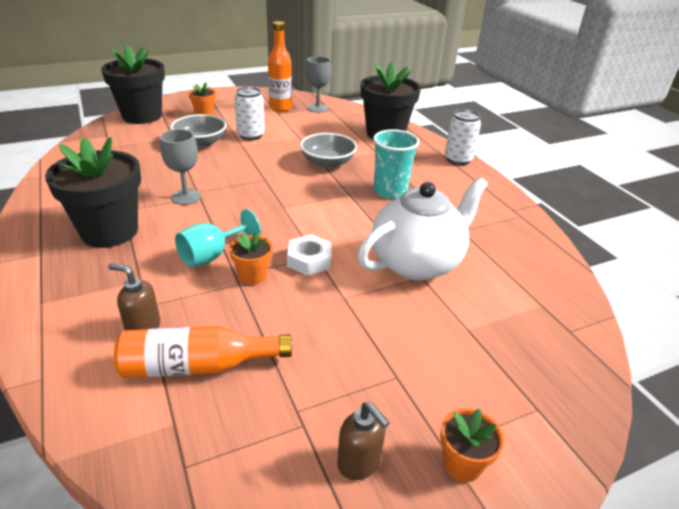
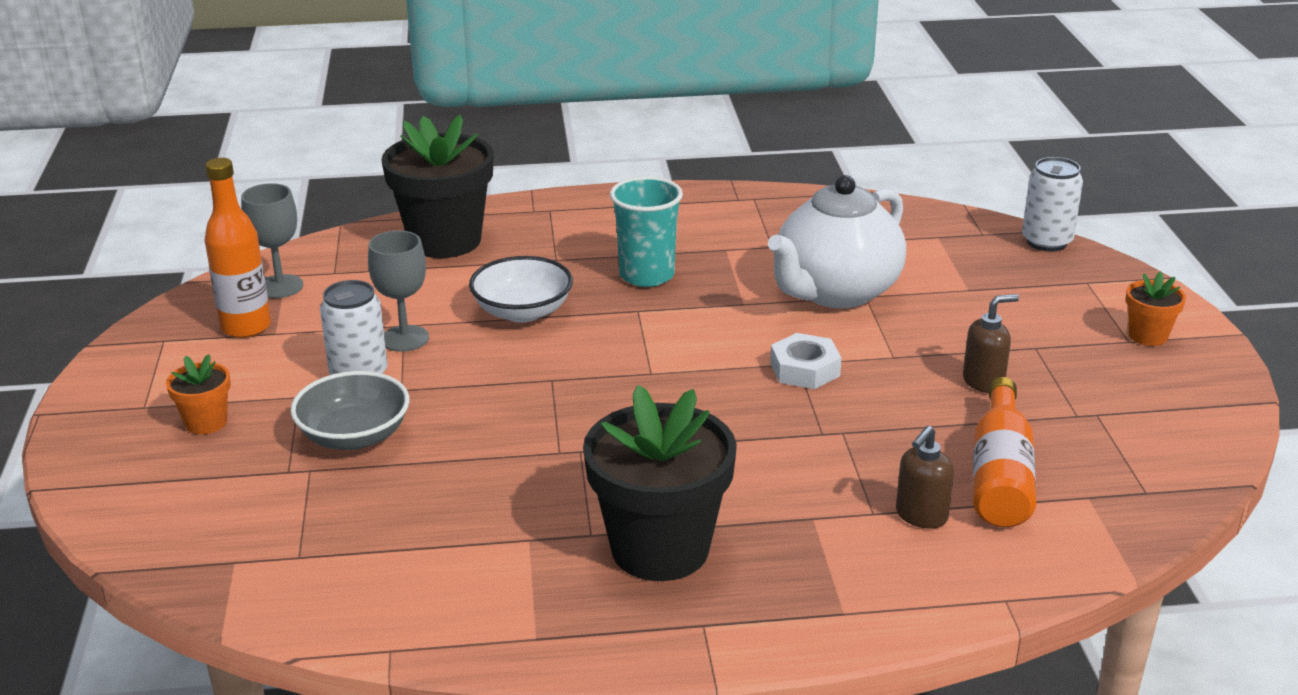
camera: 70 degrees left, 5 degrees down
black flower pot [101,44,165,124] -> none
grey goblet [160,129,201,205] -> grey goblet moved to [368,230,429,352]
turquoise goblet [175,209,261,268] -> none
orange flower pot [229,230,272,285] -> none
grey bowl [300,133,357,168] -> white bowl [469,256,573,323]
brown soap dispenser [337,402,390,480] -> brown soap dispenser moved to [963,294,1019,393]
white teapot [358,177,488,280] -> white teapot turned 120 degrees counterclockwise [768,175,906,308]
white can [445,110,481,165] -> white can moved to [1022,157,1083,252]

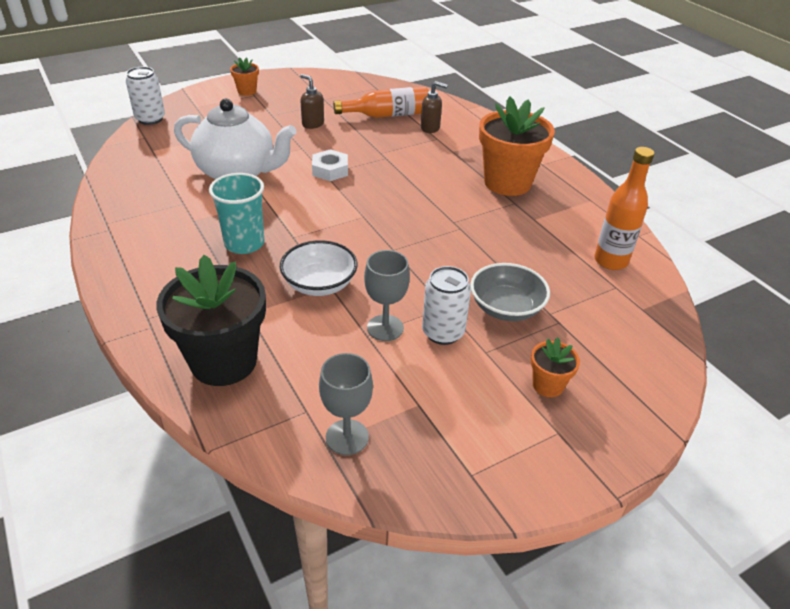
camera: 115 degrees left, 10 degrees up
orange bottle [205,158,271,338] -> orange bottle moved to [594,147,655,270]
black flower pot [583,385,737,581] -> orange flower pot [479,96,555,196]

